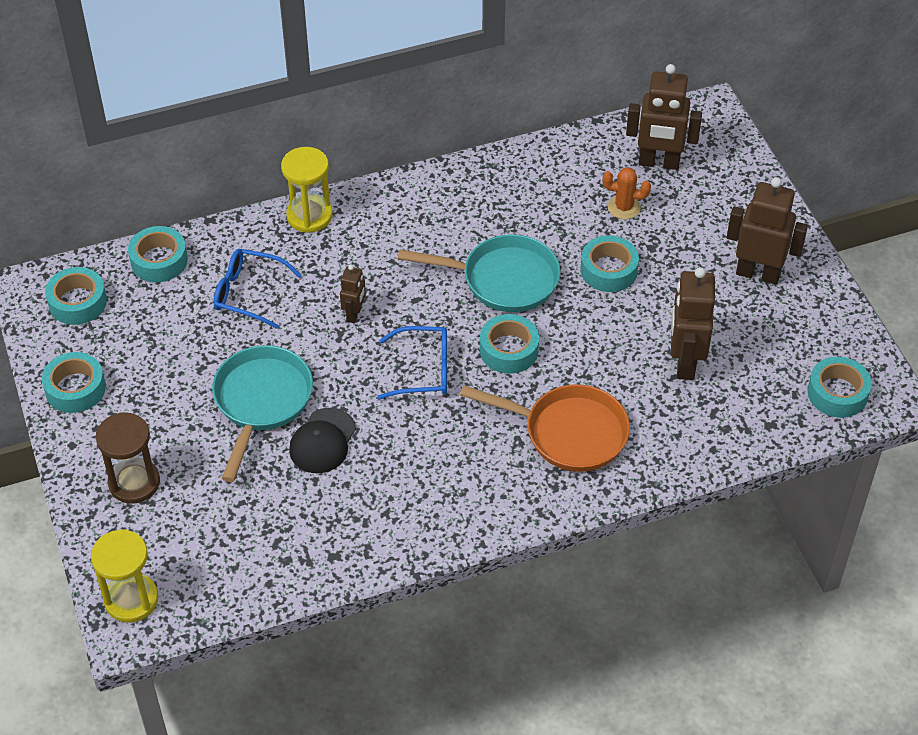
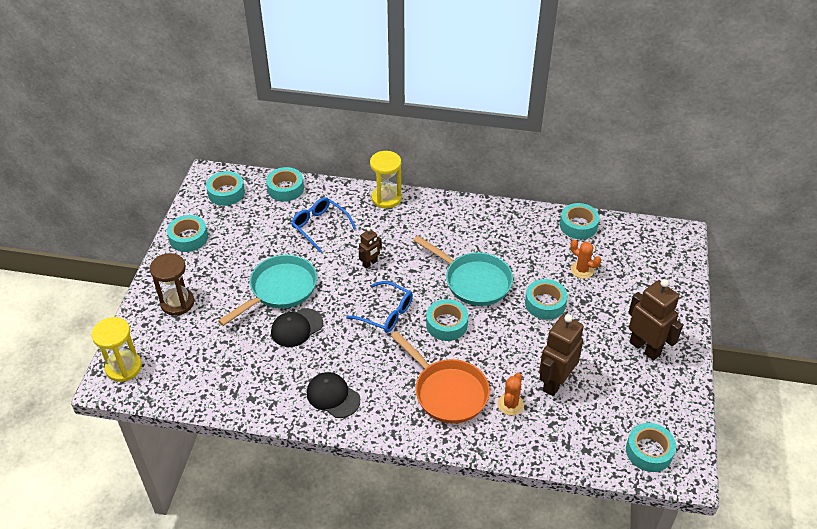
camera: 30 degrees right, 5 degrees down
brown robot [626,64,702,170] -> none
none -> black cap [307,372,360,418]
none -> orange cactus [497,373,524,416]
none -> turquoise tape [560,203,600,239]

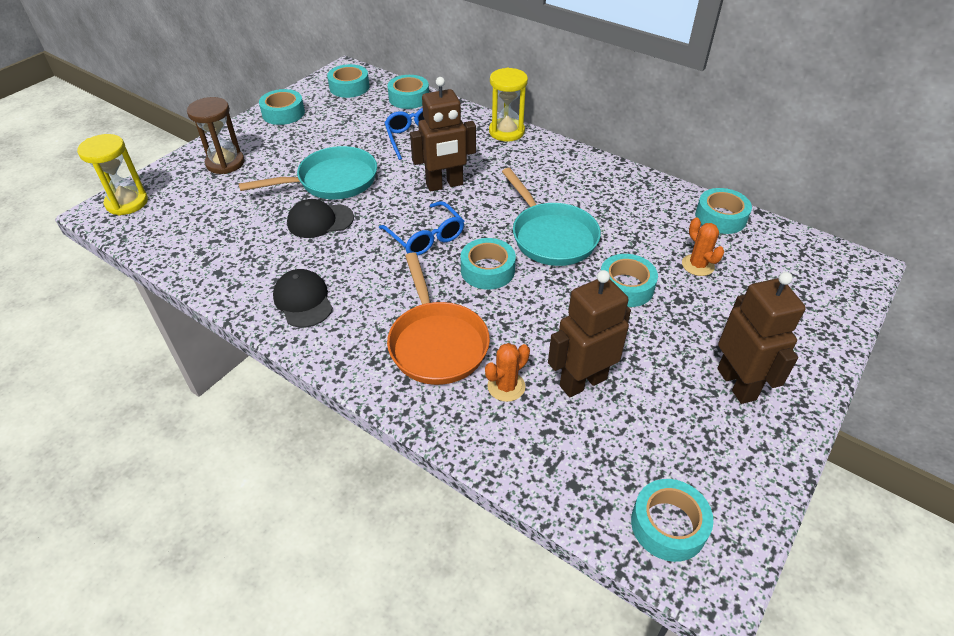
camera: 25 degrees right, 0 degrees up
brown robot [359,228,382,269] -> brown robot [410,77,476,191], size x1.89

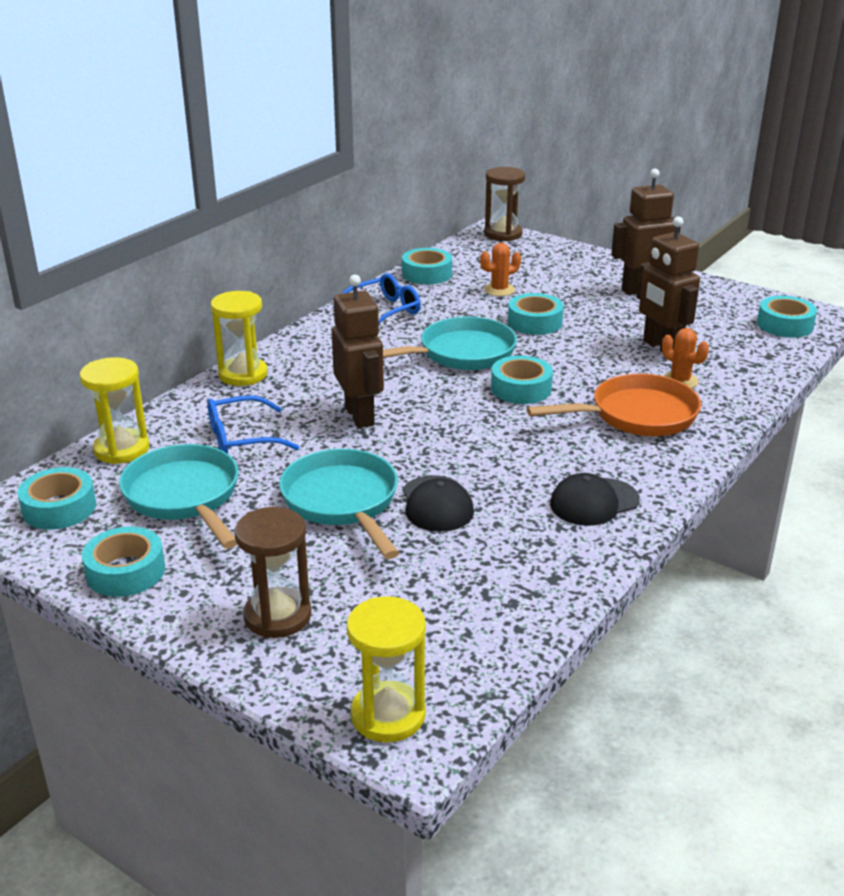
camera: 90 degrees left, 15 degrees down
blue glasses [379,201,464,256] -> blue glasses moved to [333,273,421,324]
turquoise tape [387,75,429,109] -> yellow hourglass [80,357,149,464]
none -> turquoise pan [119,444,239,549]
none -> brown hourglass [484,167,525,241]

